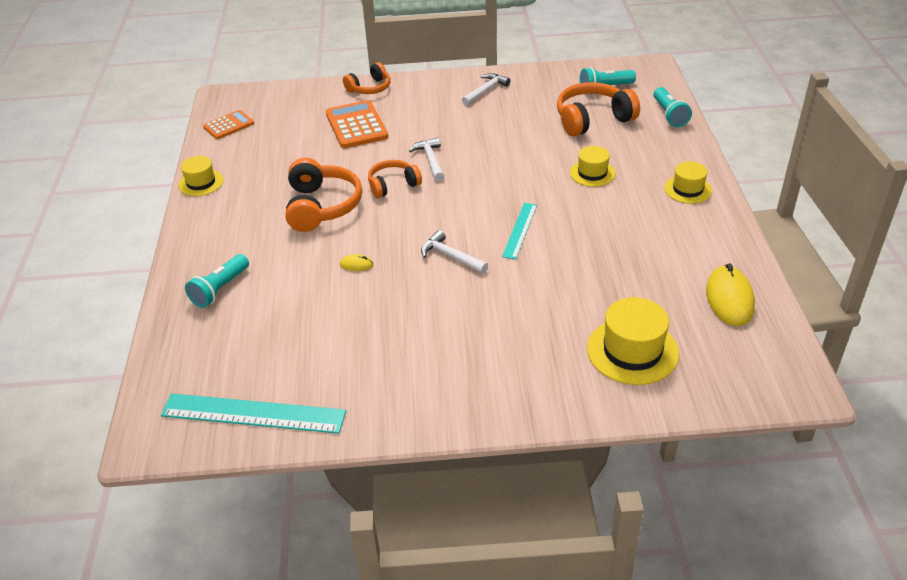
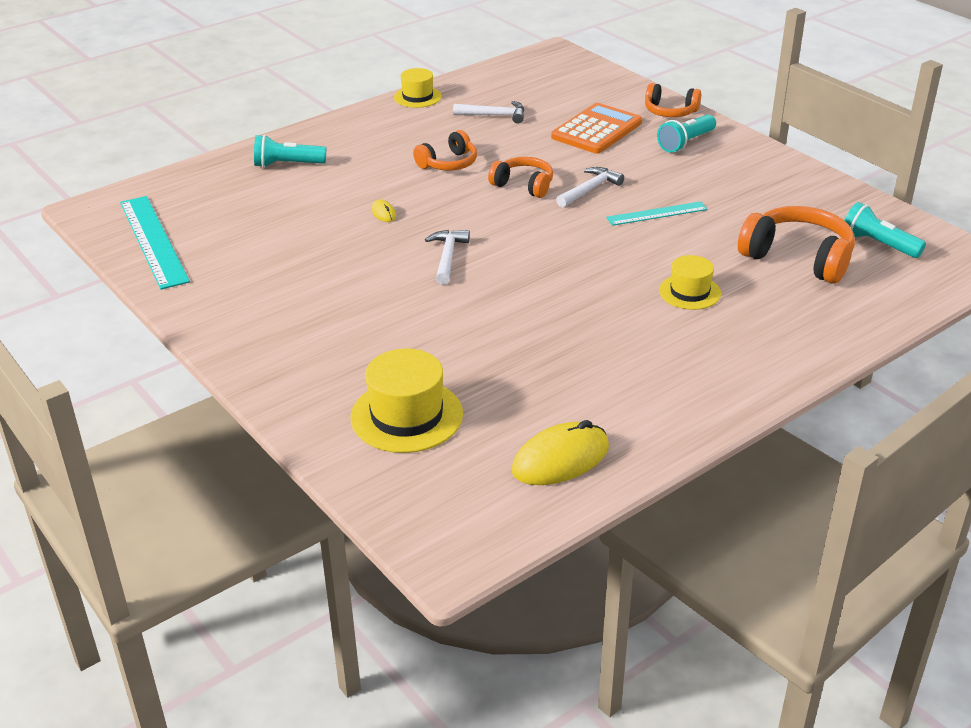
camera: 55 degrees right, 5 degrees down
orange calculator [203,110,254,139] -> none
orange headphones [285,158,362,232] -> orange headphones [413,130,477,171], size x0.62
white hammer [462,73,510,106] -> white hammer moved to [453,101,524,124]
turquoise ruler [502,203,537,259] -> turquoise ruler moved to [606,201,708,226]
turquoise flashlight [654,87,692,127] -> turquoise flashlight moved to [657,115,716,153]
yellow hat [664,161,712,204] -> none

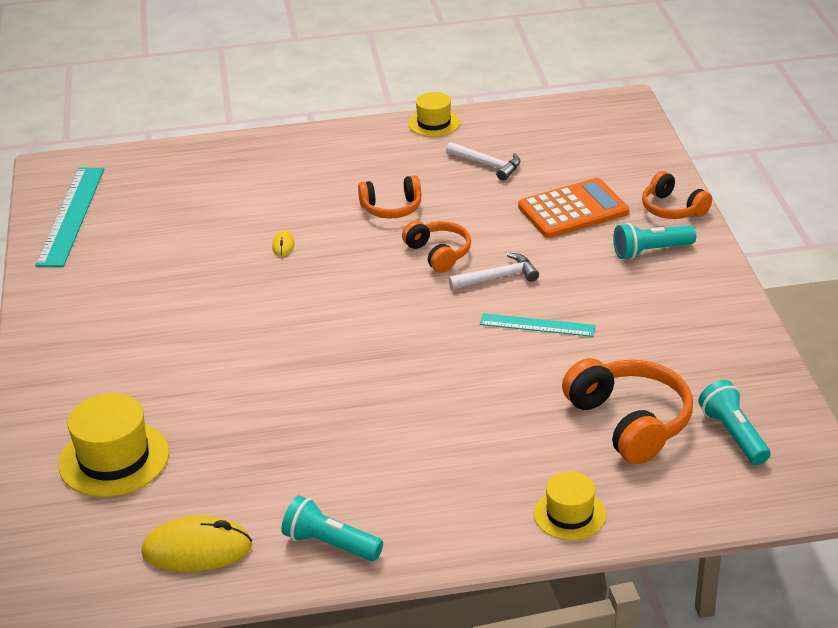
camera: 30 degrees right, 0 degrees up
turquoise flashlight [254,135,326,168] -> turquoise flashlight moved to [281,495,383,561]
white hammer [425,230,470,285] -> none
yellow hat [659,255,721,310] -> yellow hat moved to [534,472,606,540]

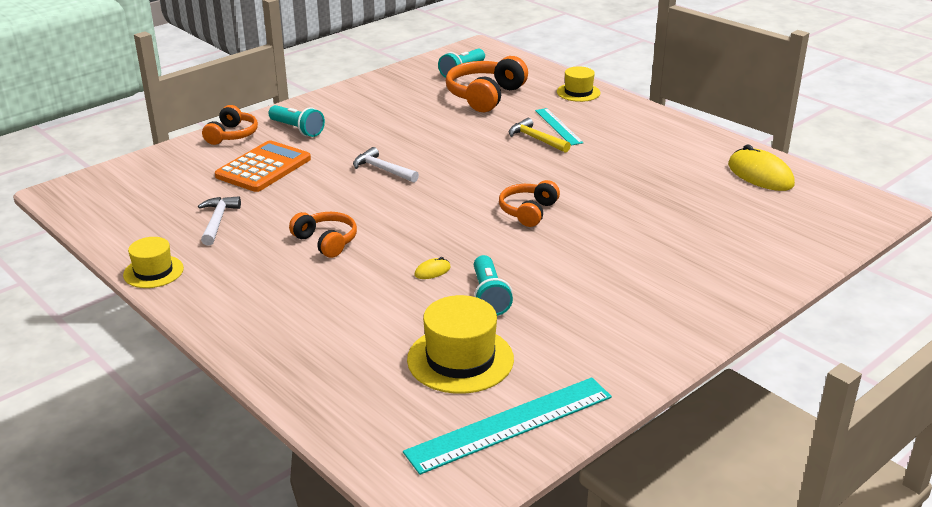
camera: 125 degrees left, 5 degrees down
yellow hat [58,393,169,497] -> yellow hat moved to [407,295,514,394]
turquoise flashlight [281,495,383,561] -> turquoise flashlight moved to [474,255,513,316]
orange headphones [402,221,471,273] -> orange headphones moved to [499,180,560,227]
turquoise ruler [480,313,596,337] -> turquoise ruler moved to [535,108,584,145]
orange calculator [518,178,629,238] -> orange calculator turned 90 degrees clockwise [215,140,311,192]
none -> yellow hammer [509,118,571,153]

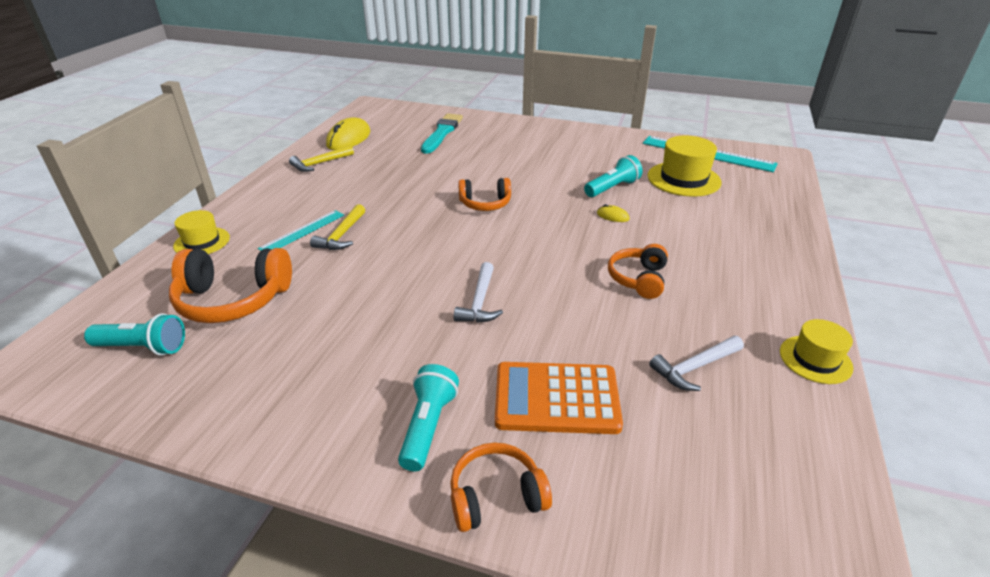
camera: 120 degrees left, 5 degrees up
none -> yellow hammer [289,145,354,172]
none -> turquoise brush [421,113,463,154]

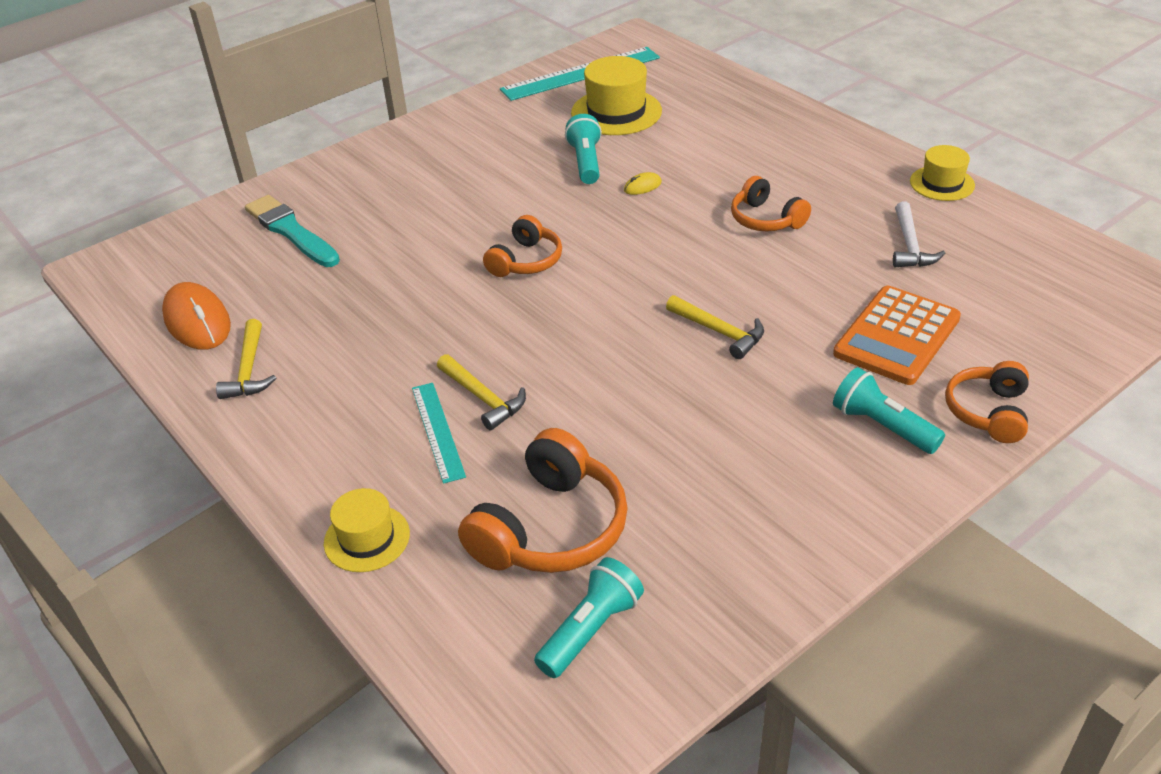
camera: 55 degrees left, 5 degrees up
yellow mouse [326,117,370,150] -> orange mouse [162,282,231,350]
white hammer [454,262,503,323] -> yellow hammer [666,295,764,359]

